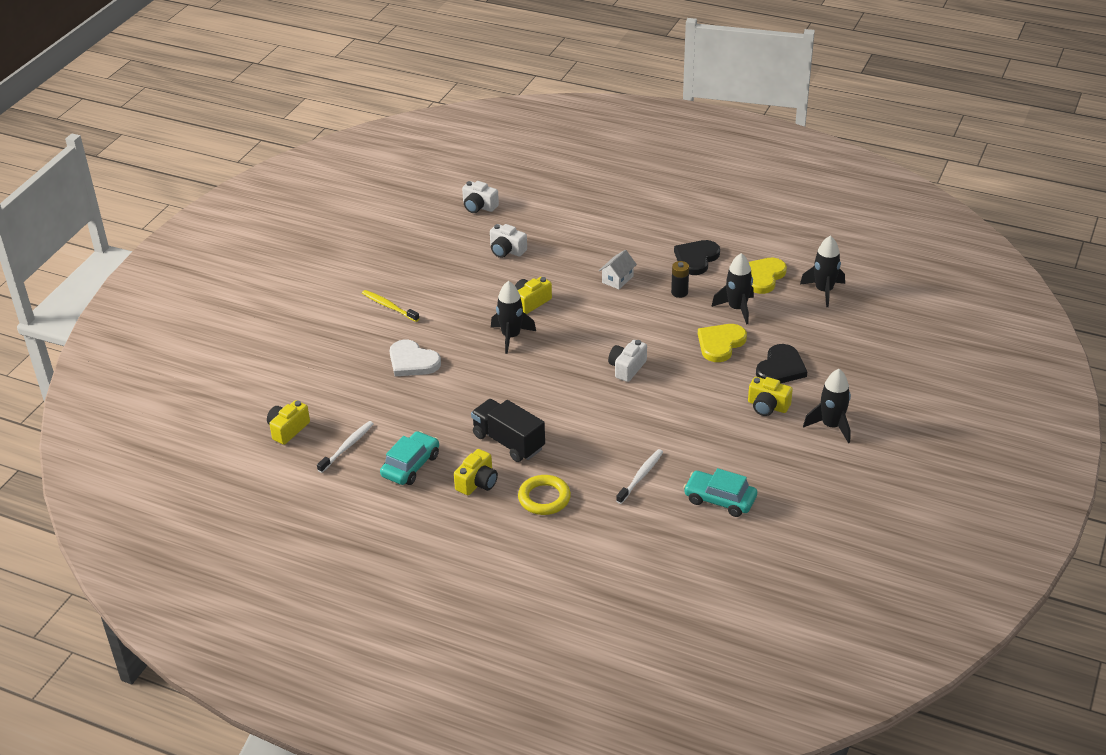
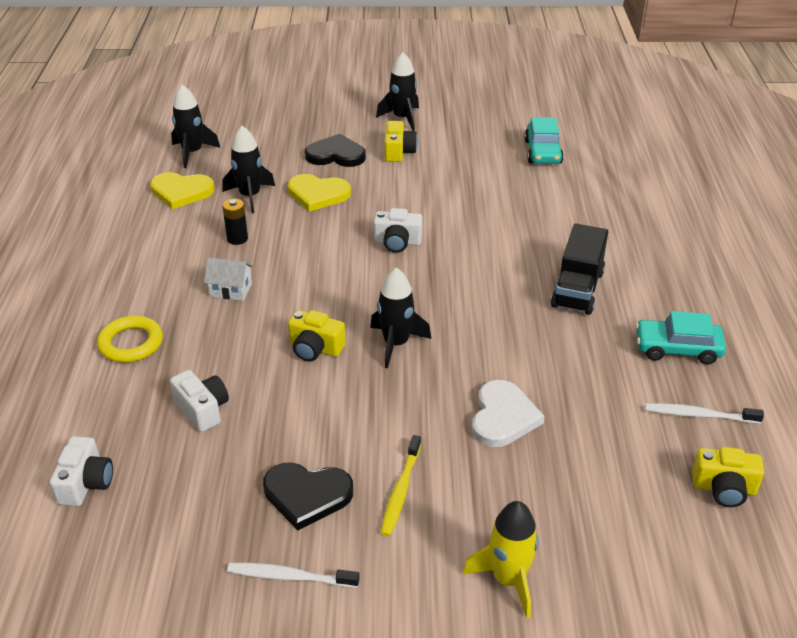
camera: 115 degrees left, 0 degrees up
yellow camera [454,449,498,495] -> none
white camera [490,224,527,258] -> white camera turned 45 degrees counterclockwise [170,370,229,432]
yellow ring [518,475,571,515] -> yellow ring moved to [97,316,163,363]
white toothbrush [616,449,663,504] -> white toothbrush moved to [227,563,360,588]
black heart [674,240,720,275] -> black heart moved to [263,462,353,530]
none -> yellow rocket [463,501,539,618]

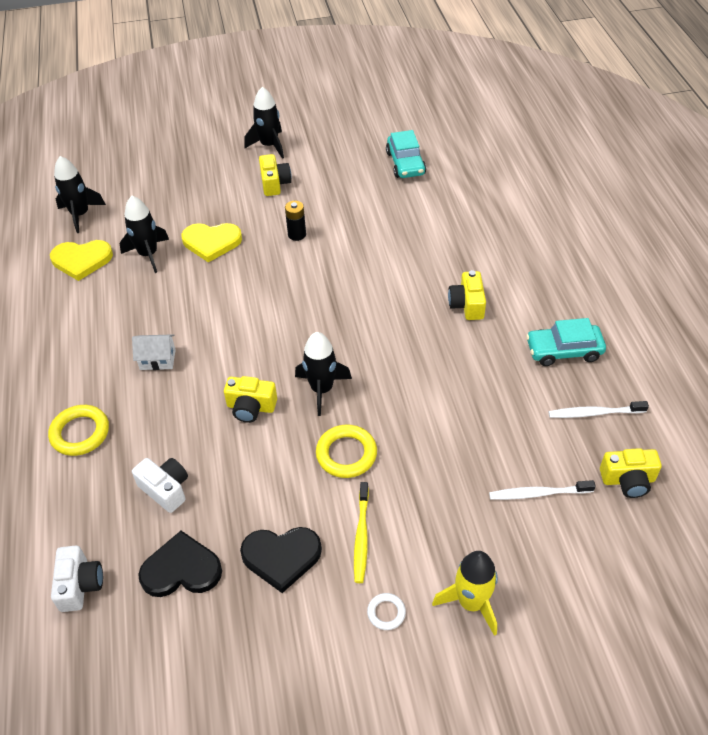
camera: 10 degrees left, 10 degrees up
black battery [222,198,248,245] -> black battery moved to [285,201,306,241]
white toothbrush [227,563,360,588] -> white toothbrush moved to [489,480,596,500]
black heart [305,134,366,167] -> black heart moved to [138,531,222,597]
white camera [374,208,423,253] -> none
white heart [472,380,545,447] -> none
black truck [551,224,608,315] -> yellow camera [448,270,486,320]
none -> yellow ring [316,425,377,478]
none -> white ring [367,593,406,630]

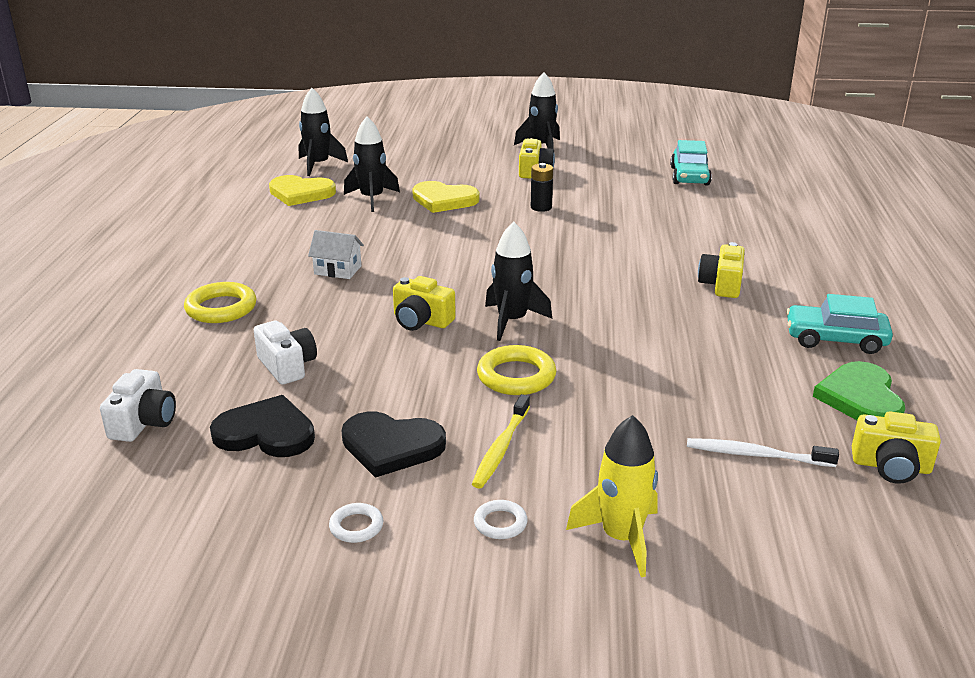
camera: 15 degrees right, 20 degrees down
white toothbrush [548,401,649,418] -> green heart [813,361,905,420]
none -> white ring [329,503,383,543]

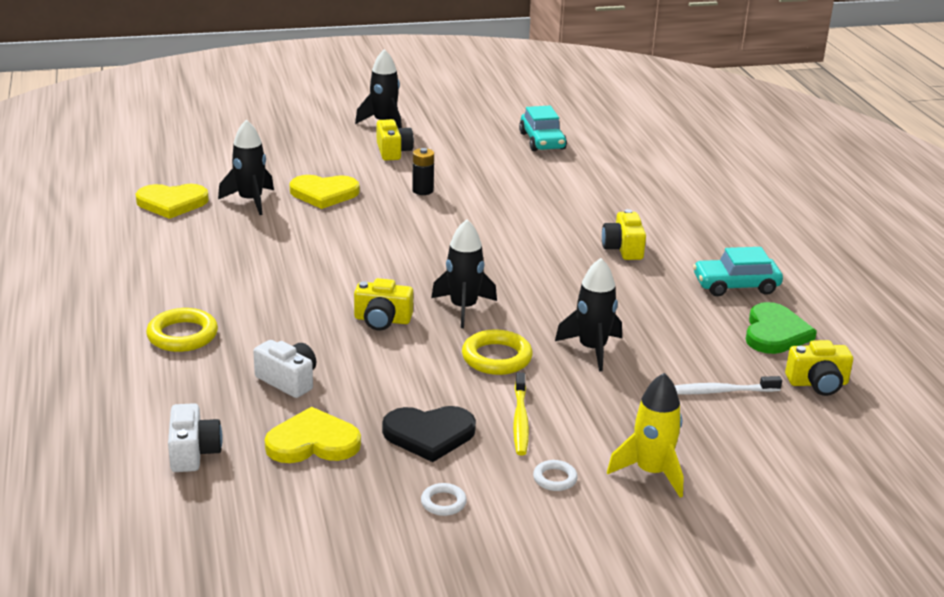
camera: 20 degrees left, 0 degrees up
black heart [210,395,315,457] -> yellow heart [265,407,361,463]
black rocket [299,88,348,176] -> black rocket moved to [555,258,622,371]
white house [308,230,364,279] -> none
green heart [813,361,905,420] -> green heart turned 150 degrees counterclockwise [746,302,817,354]

